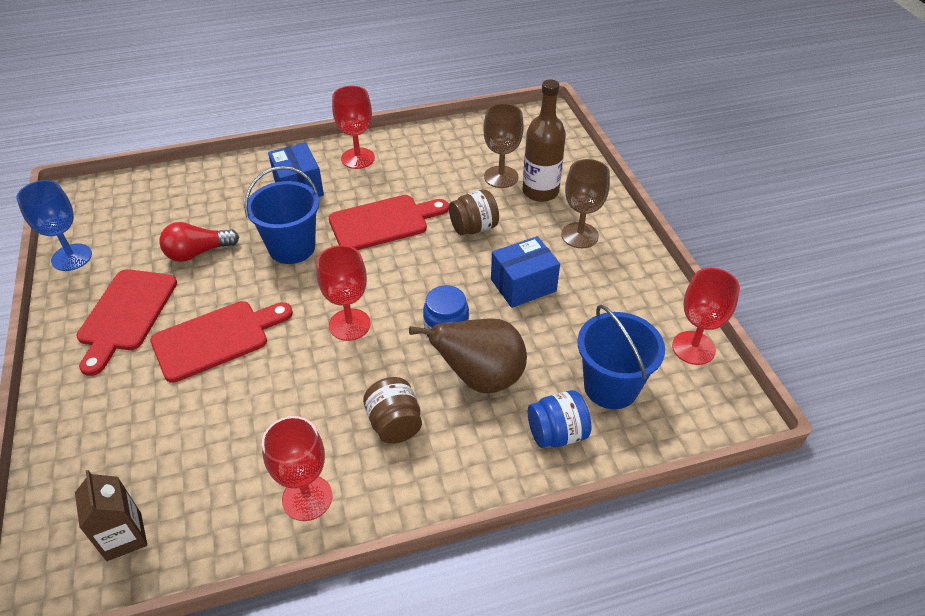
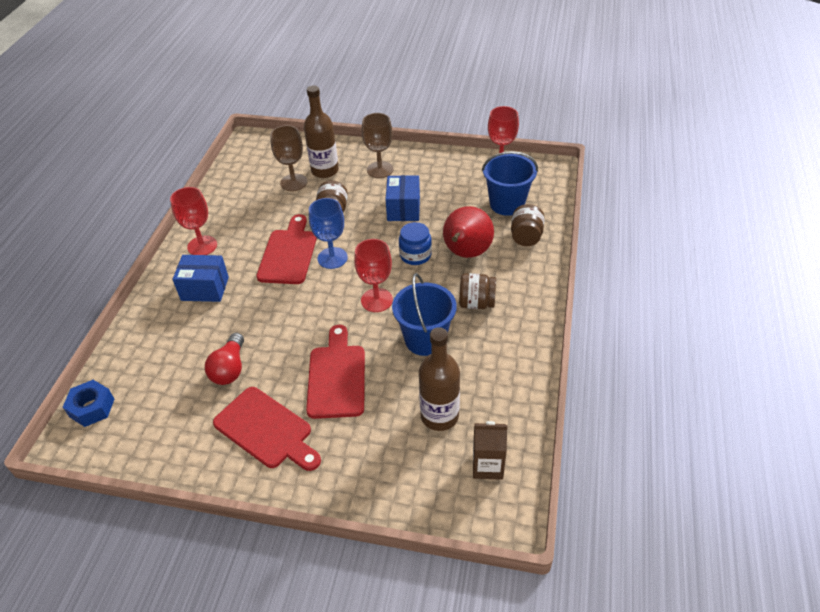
camera: 60 degrees left, 0 degrees up
blue goblet [16,180,92,271] -> blue goblet moved to [309,198,348,269]
blue bucket [244,166,319,264] -> blue bucket moved to [392,273,457,356]
red goblet [262,416,332,521] -> none
brown pear [409,318,527,393] -> red pear [443,206,494,258]
blue jar [528,390,591,448] -> brown jar [511,204,544,246]
none -> blue nut [63,380,114,427]
none -> brown bottle [419,327,460,431]

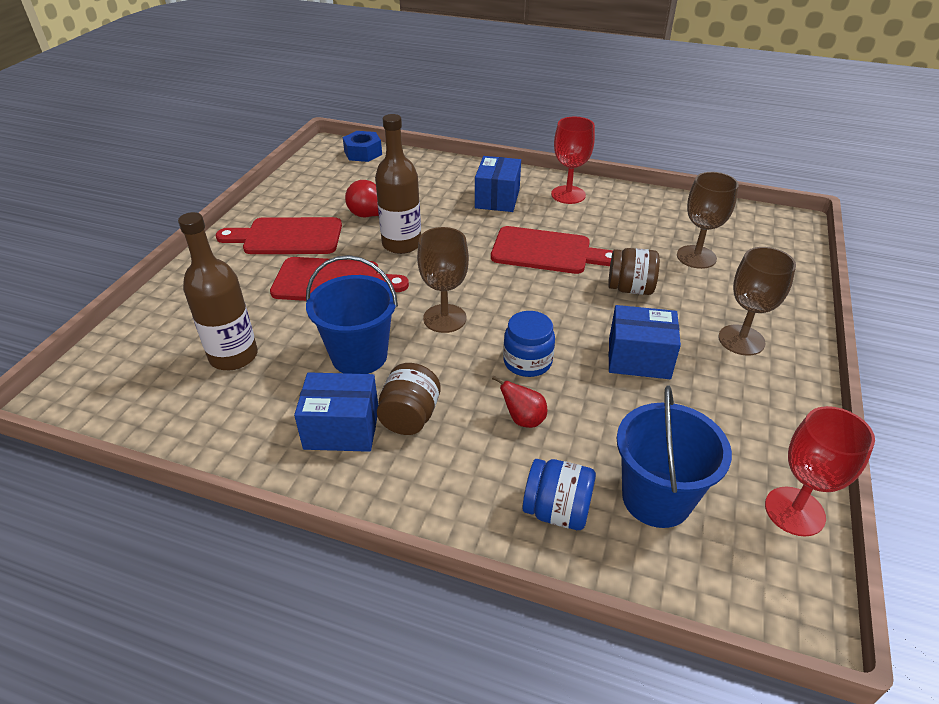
camera: 95 degrees right, 5 degrees down
red cutting board [213,387,321,471] -> red cutting board turned 45 degrees clockwise [216,217,342,254]
brown bottle [304,85,339,178] -> brown bottle moved to [375,114,421,254]
blue goblet [309,198,348,269] -> none
red goblet [354,239,393,312] -> brown goblet [417,227,469,333]
red pear [443,206,494,258] -> red pear [492,375,547,428], size x0.45
brown carton [473,421,507,480] -> none
brown jar [511,204,544,246] -> blue jar [522,459,596,530]
none -> blue box [294,372,378,452]

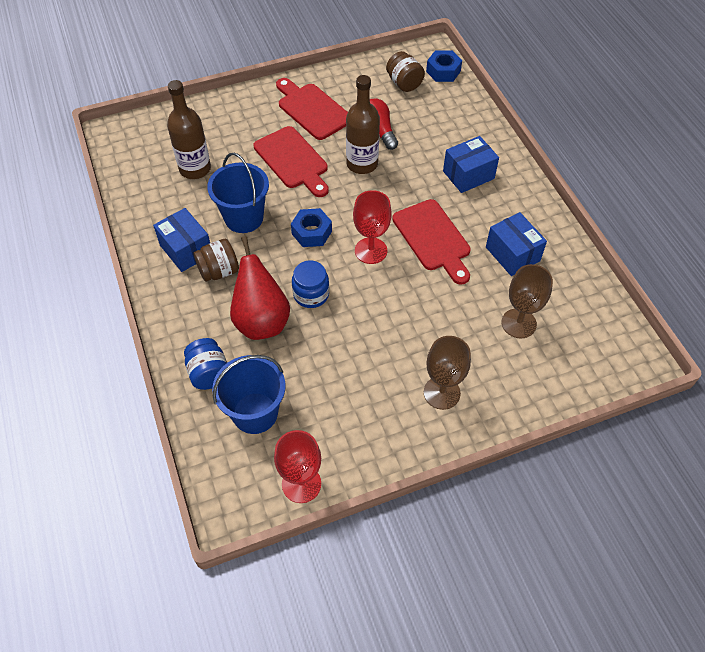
camera: 50 degrees right, 15 degrees up
brown goblet [417,227,469,333] -> blue nut [291,208,332,247]
red pear [492,375,547,428] -> red pear [230,236,290,340], size x2.21
red goblet [551,117,595,204] -> red goblet moved to [353,190,392,264]
brown jar [608,248,660,295] -> brown jar moved to [386,51,425,92]
blue box [609,305,681,379] -> blue box moved to [486,212,547,276]

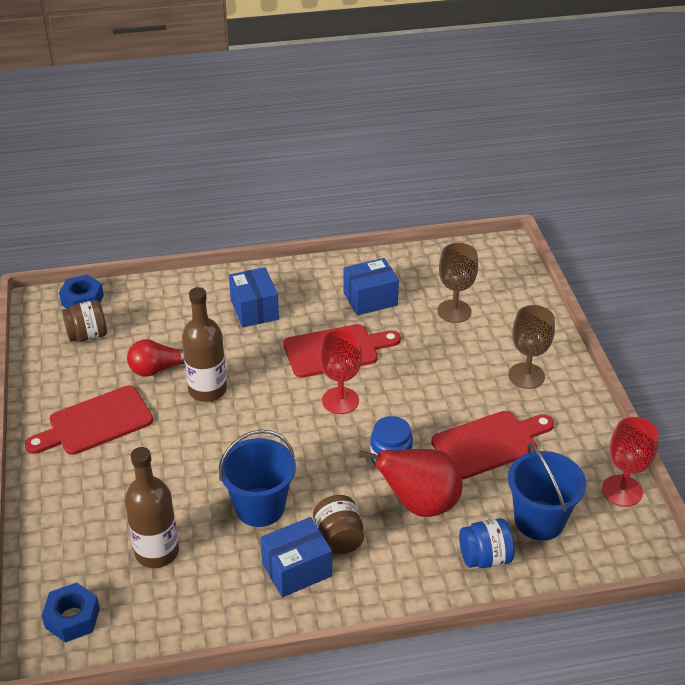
camera: 80 degrees left, 15 degrees down
red cutting board [253,126,329,197] -> red cutting board moved to [431,411,554,479]
blue nut [291,208,332,247] -> blue nut moved to [42,582,100,642]

